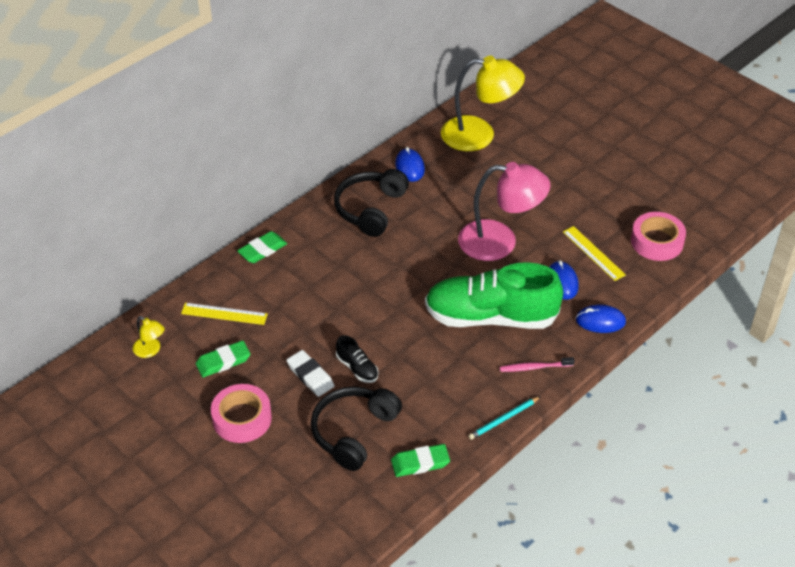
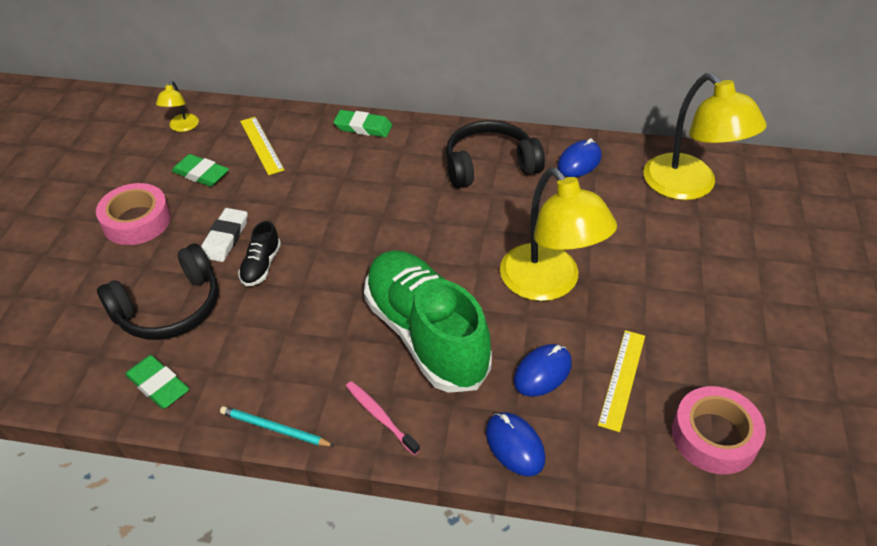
camera: 55 degrees right, 0 degrees up
black headphones [311,387,402,471] -> black headphones turned 150 degrees clockwise [97,243,219,340]
pink lamp [458,162,550,261] -> yellow lamp [500,168,617,301]

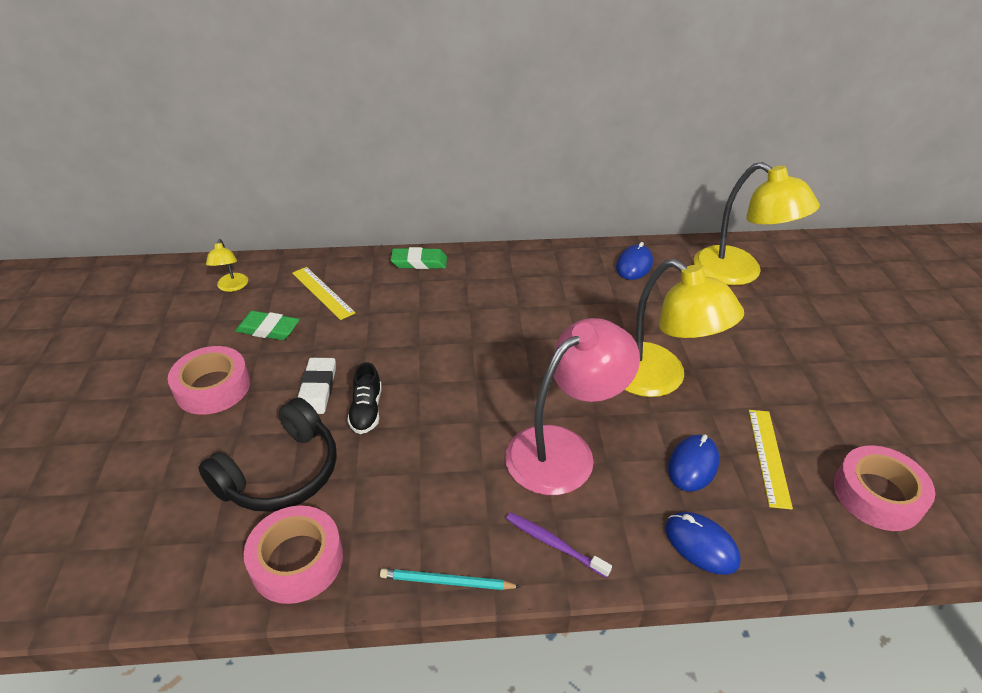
camera: 15 degrees left, 5 degrees down
green eraser [125,355,189,409] -> pink tape [244,505,343,604]
pink toothbrush [346,381,420,455] -> purple toothbrush [506,512,612,578]
green shoe [364,250,492,393] -> pink lamp [505,318,640,495]
black headphones [446,120,545,188] -> none

